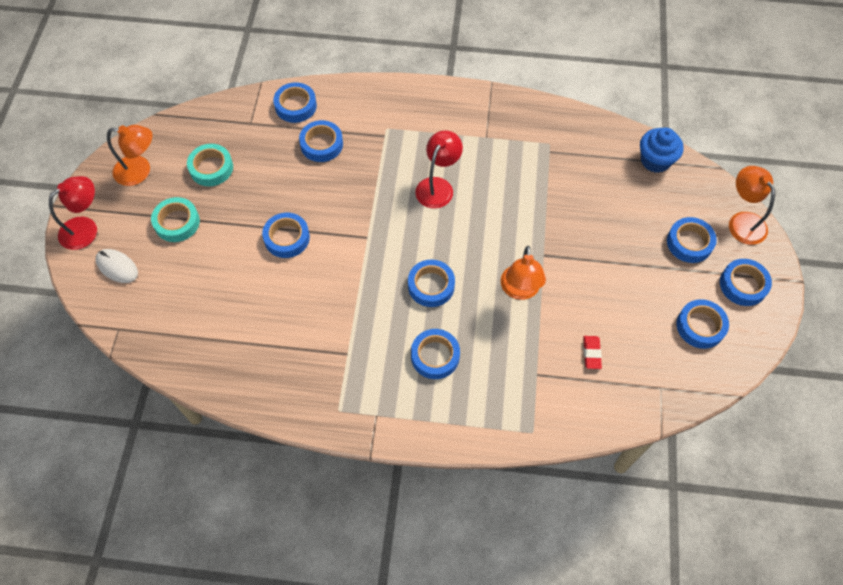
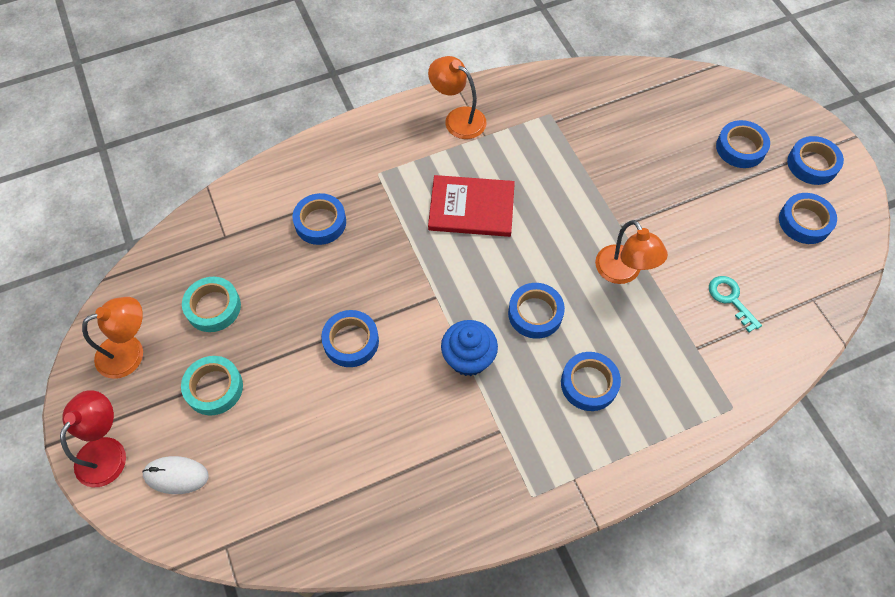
camera: 30 degrees left, 0 degrees up
blue tape [273,82,317,123] -> none
red lamp [415,130,463,209] -> red book [428,175,515,237]
red eraser [583,336,602,369] -> turquoise key [709,276,762,332]
blue cupcake [640,128,684,173] -> blue cupcake moved to [441,320,498,376]
orange lamp [729,166,775,245] -> orange lamp moved to [428,56,487,139]

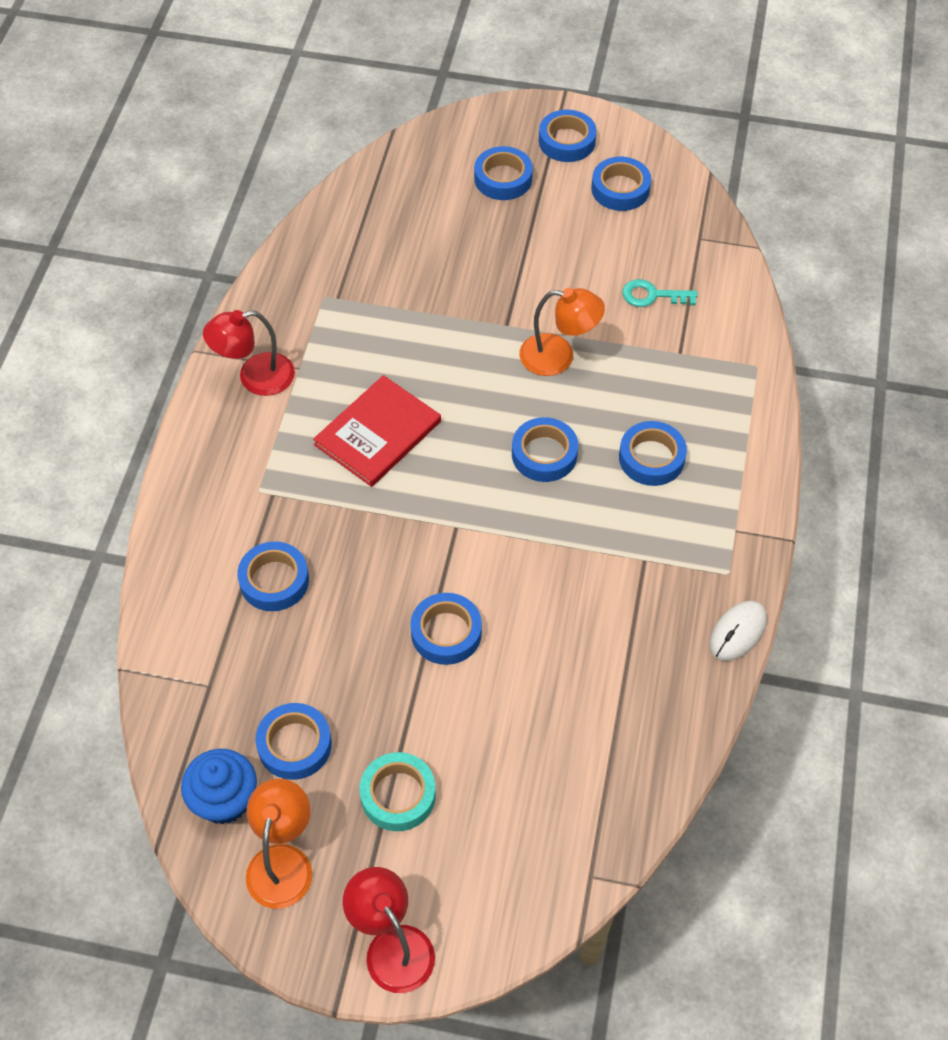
camera: 55 degrees left, 5 degrees down
white mouse [142,456,209,494] -> white mouse moved to [710,601,767,661]
turquoise tape [182,277,241,332] -> blue tape [256,703,332,780]
orange lamp [428,56,487,139] -> red lamp [203,310,295,396]
blue cupcake [441,320,498,376] -> blue cupcake moved to [181,749,257,824]

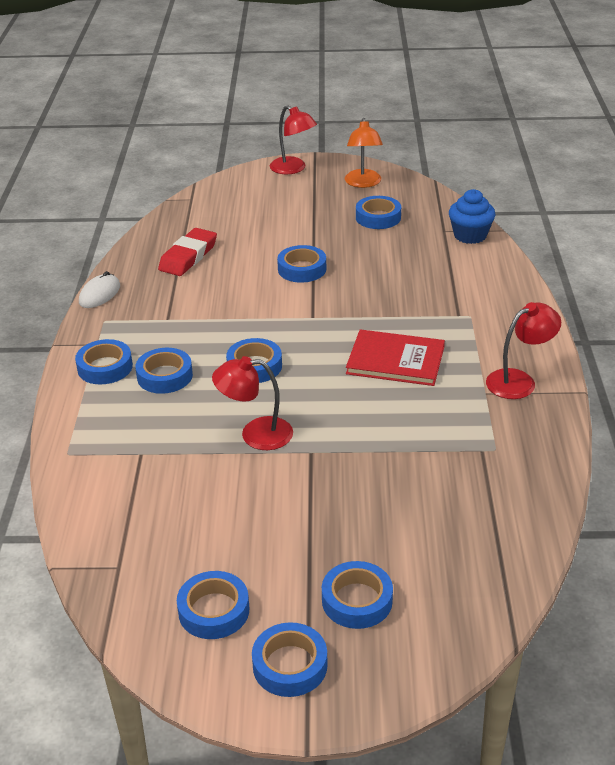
camera: 170 degrees right, 20 degrees down
blue cupcake [181,749,257,824] -> blue cupcake moved to [449,189,496,244]
blue tape [237,541,309,611] -> blue tape moved to [75,339,133,384]
red book [313,375,441,487] -> red book turned 75 degrees clockwise [346,329,445,386]
turquoise tape [360,752,436,831] -> none
orange lamp [520,288,605,376] -> red lamp [212,356,293,450]
turquoise key [622,279,698,307] -> none
none -> red eraser [158,228,217,276]

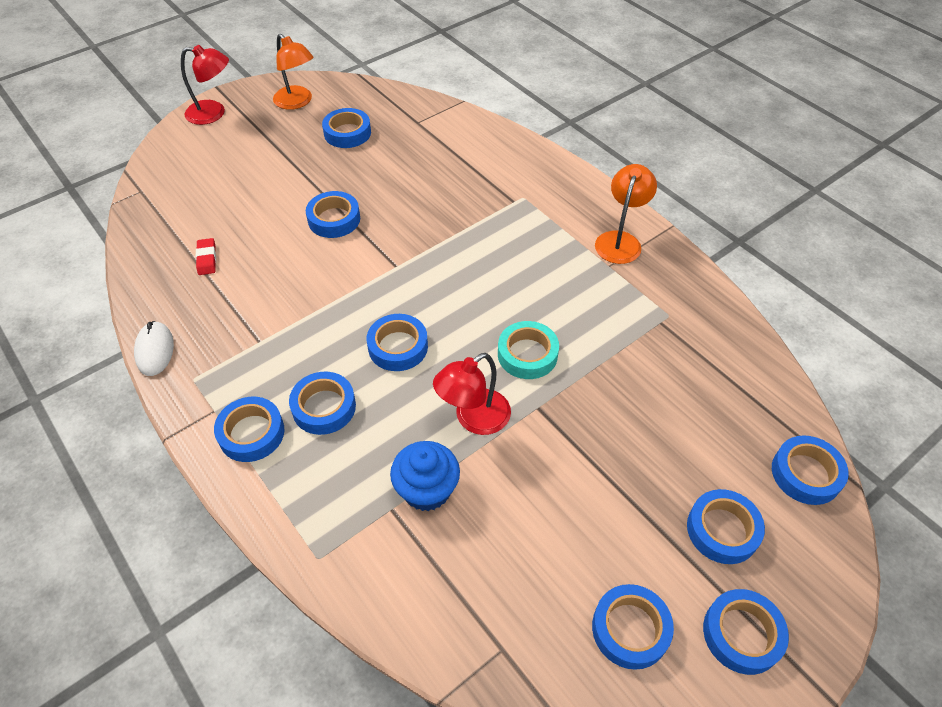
camera: 40 degrees left, 15 degrees up
red eraser [158,228,217,276] -> red eraser [196,238,216,275], size x0.53
red book [346,329,445,386] -> none
blue cupcake [449,189,496,244] -> blue cupcake moved to [390,441,460,511]
red lamp [486,302,561,399] -> orange lamp [595,164,657,264]
none -> turquoise tape [498,321,559,379]
none -> blue tape [772,435,849,505]

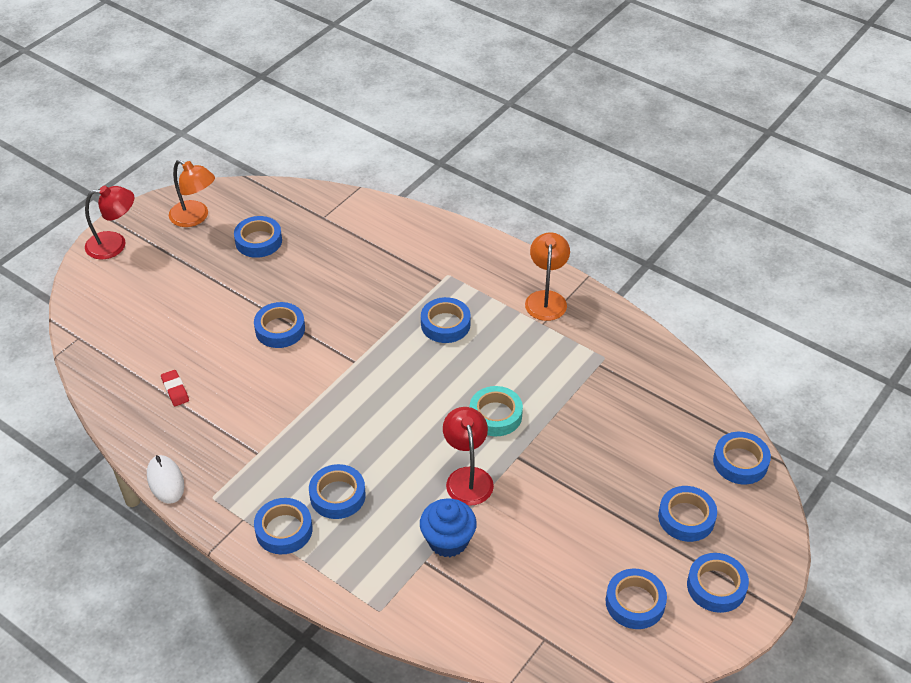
camera: 15 degrees left, 5 degrees down
blue tape [367,314,428,371] -> blue tape moved to [421,297,471,343]
red lamp [433,353,511,435] -> red lamp turned 135 degrees clockwise [443,407,494,506]

